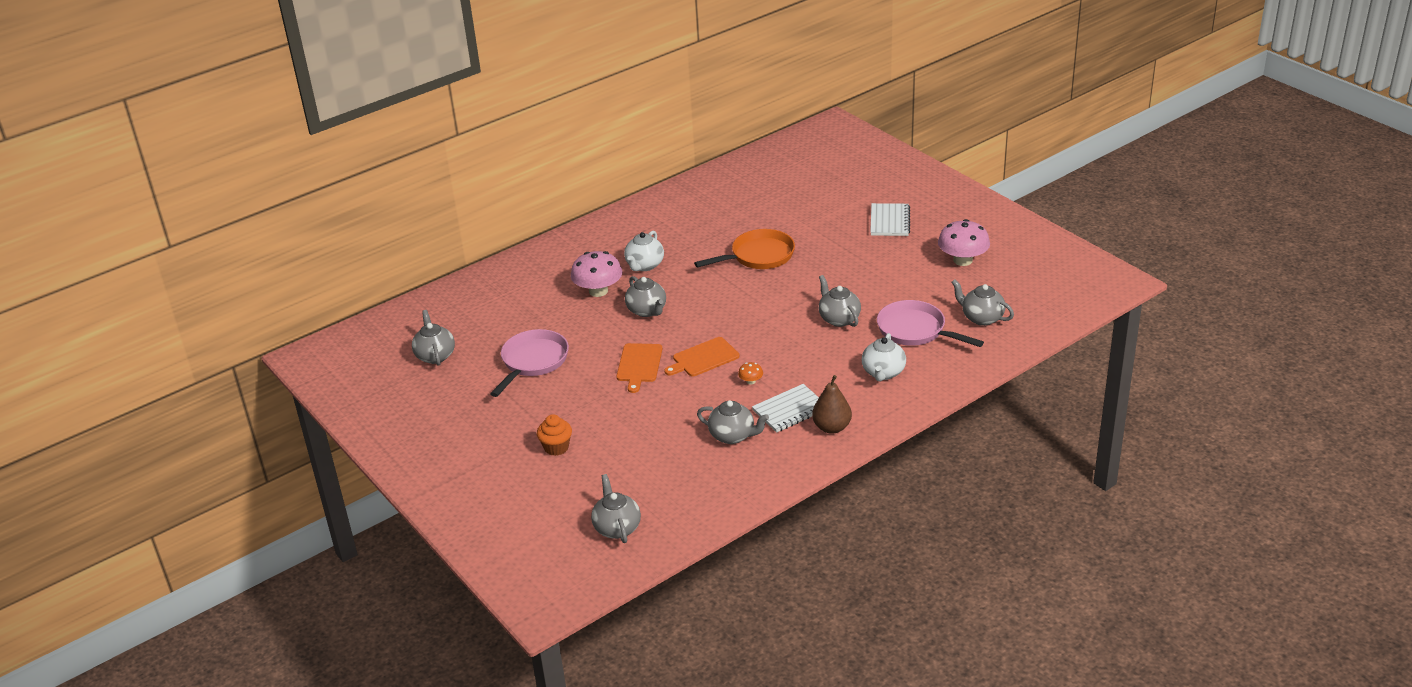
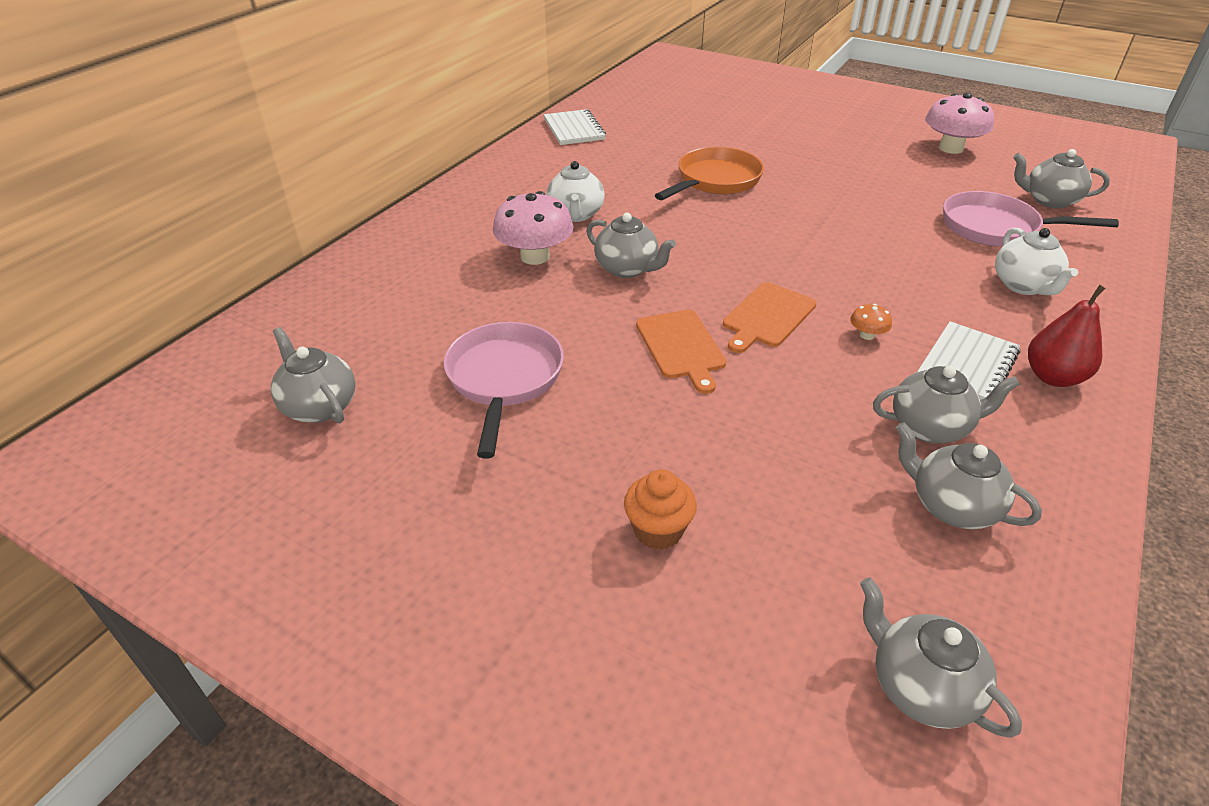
camera: 25 degrees left, 5 degrees up
brown pear [812,375,852,434] -> red pear [1028,285,1106,387]
grey teapot [819,275,861,327] -> grey teapot moved to [896,422,1042,529]
white notebook [870,203,910,236] -> white notebook moved to [544,109,606,145]

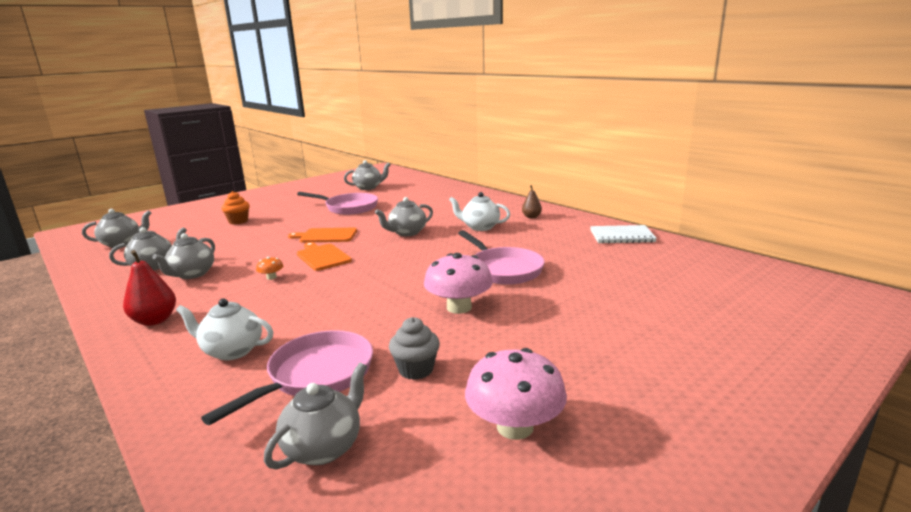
camera: 110 degrees right, 20 degrees down
pink mushroom [493,191,574,265] -> pink mushroom moved to [424,253,493,314]
orange pan [655,147,764,200] -> pink pan [458,230,545,285]
white notebook [917,321,1020,400] -> none
none -> grey cupcake [389,317,440,380]
none -> brown pear [522,185,542,218]

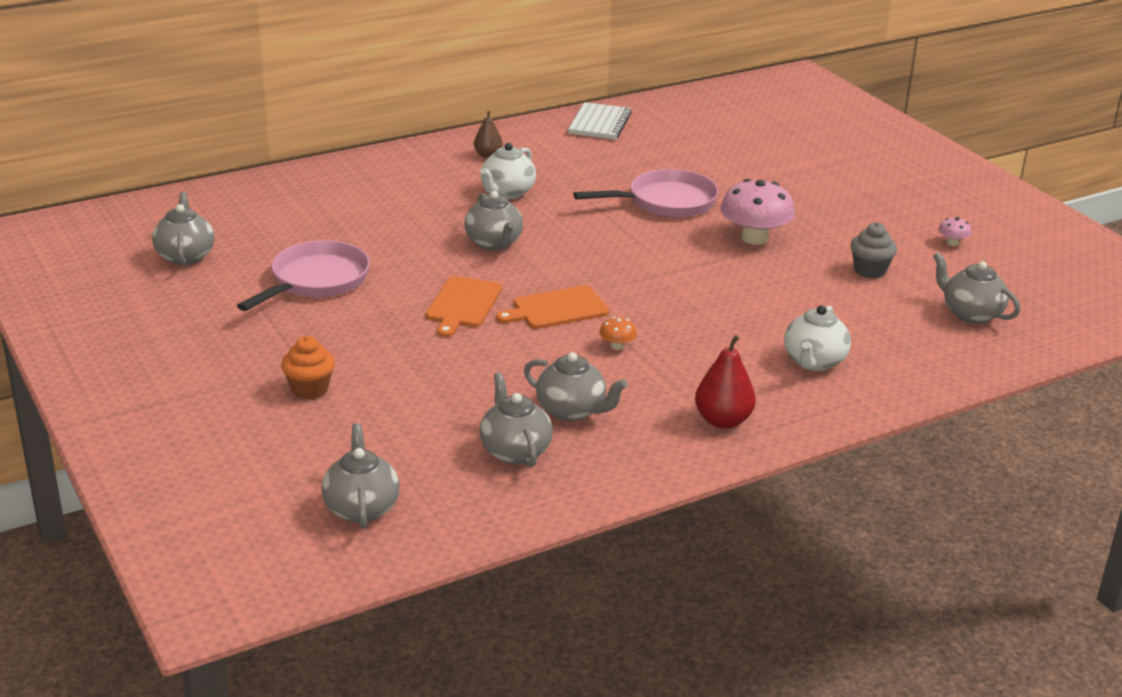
camera: 80 degrees left, 10 degrees up
pink pan [201,330,373,425] -> none
pink mushroom [465,348,567,440] -> pink mushroom [938,217,972,246], size x0.45

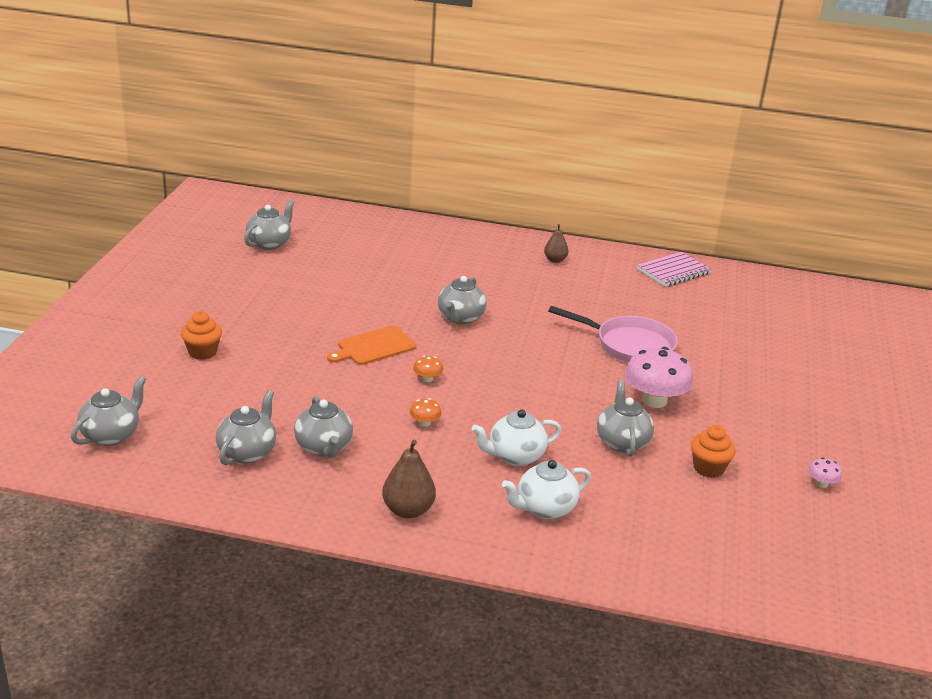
camera: 40 degrees right, 0 degrees up
pink pan [237,240,370,311] -> none
white teapot [480,143,536,199] -> white teapot moved to [472,409,562,466]
orange cutting board [496,285,609,329] -> orange mushroom [413,355,443,382]
white notebook [568,102,632,140] -> pink notebook [637,252,711,287]
red pear [695,335,756,429] -> brown pear [382,440,436,518]
grey cupcake [851,222,897,278] -> orange cupcake [691,425,736,478]
grey teapot [933,252,1020,324] -> grey teapot moved to [597,380,654,456]

